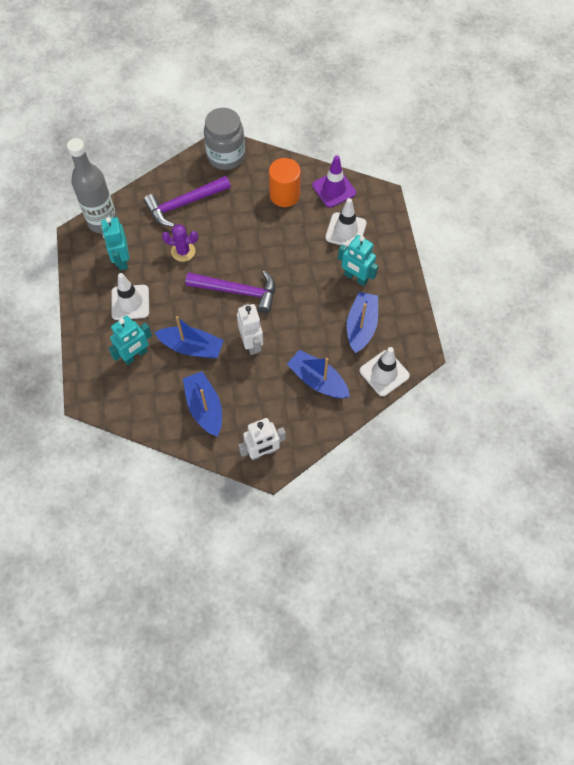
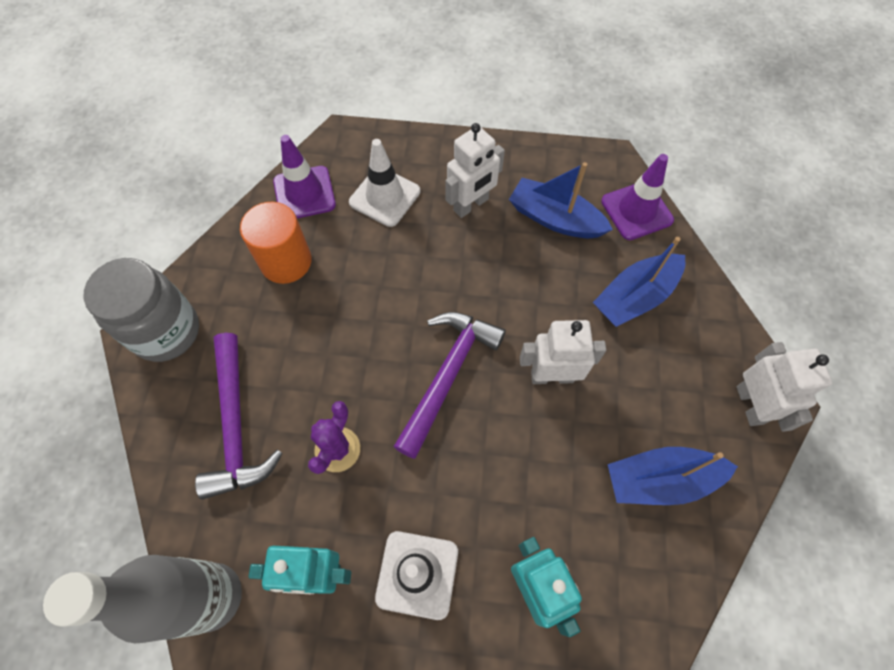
camera: 75 degrees left, 0 degrees up
blue boat [154,316,224,359] -> none
turquoise robot [338,235,378,286] -> white robot [445,123,505,218]
white traffic cone [359,347,410,396] -> purple traffic cone [601,154,674,240]

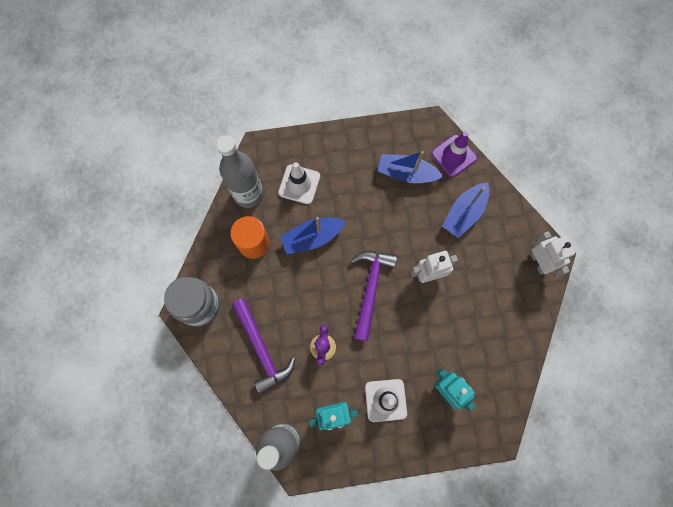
camera: 15 degrees left, 10 degrees up
purple traffic cone [273,135,336,219] -> grey bottle [216,135,263,208]
white robot [445,123,505,218] -> none
blue boat [608,447,738,505] -> blue boat moved to [280,217,346,255]

